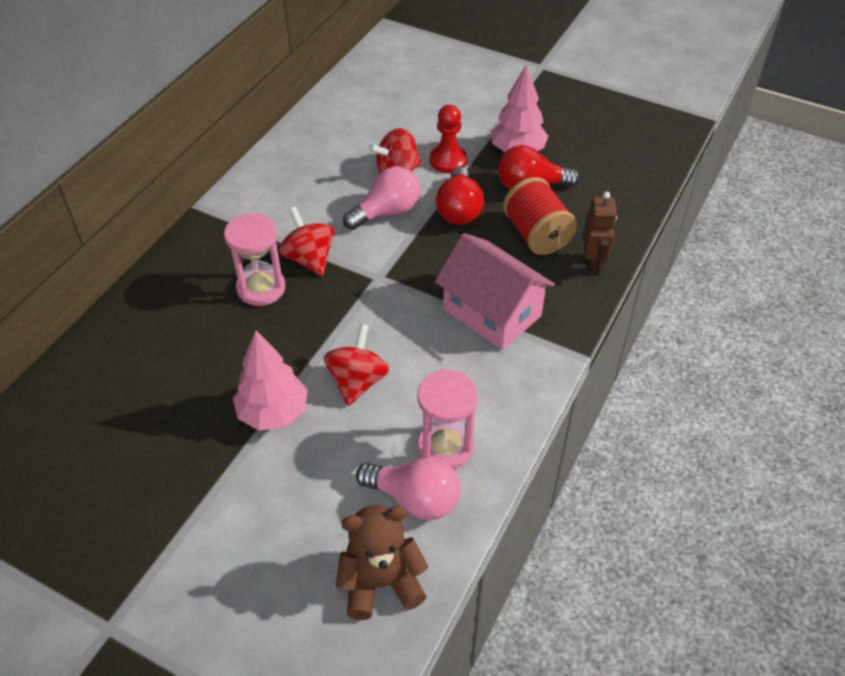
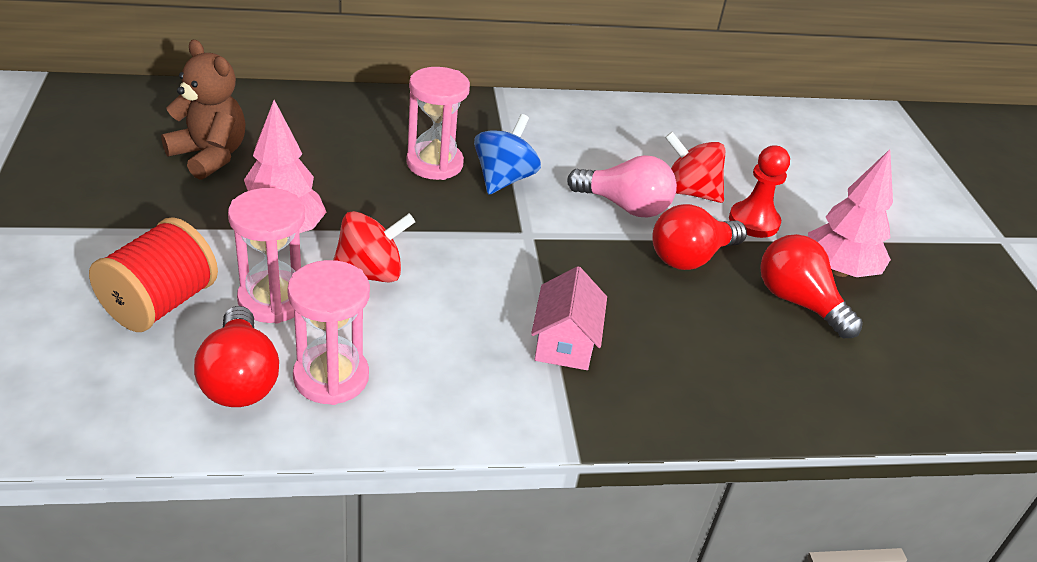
camera: 50 degrees right, 10 degrees down
red spinning top [279,207,335,276] -> blue spinning top [474,114,541,195]
brown teddy bear [336,505,428,620] -> brown teddy bear moved to [161,40,246,180]
pink light bulb [356,457,460,520] -> red light bulb [194,306,279,407]
pink house [435,233,555,350] -> pink house [531,266,607,370], size x0.62
red spool [503,177,577,255] -> red spool moved to [89,217,218,332]
brown robot [583,191,617,275] -> none
none -> pink hourglass [228,188,305,323]

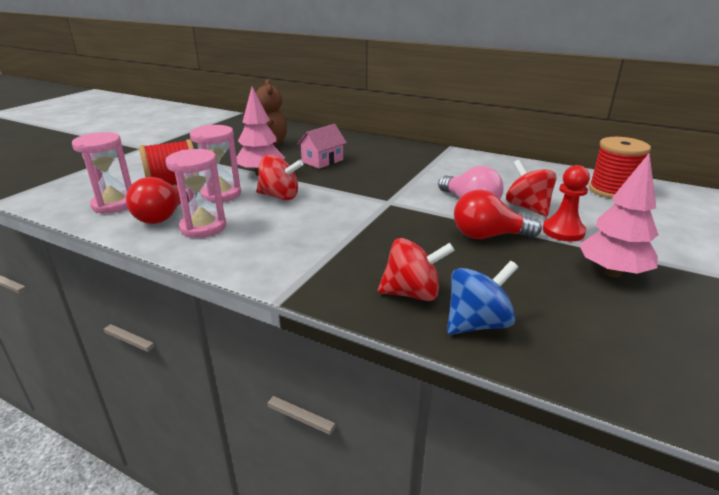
camera: 40 degrees right, 10 degrees down
pink hourglass [406,67,470,180] -> pink hourglass moved to [72,132,132,214]
blue spinning top [474,114,541,195] -> blue spinning top moved to [447,261,518,335]
pink house [531,266,607,370] -> pink house moved to [297,124,347,169]
red light bulb [760,234,863,338] -> none
none -> red spinning top [378,238,455,301]
none -> red spool [589,137,651,199]

